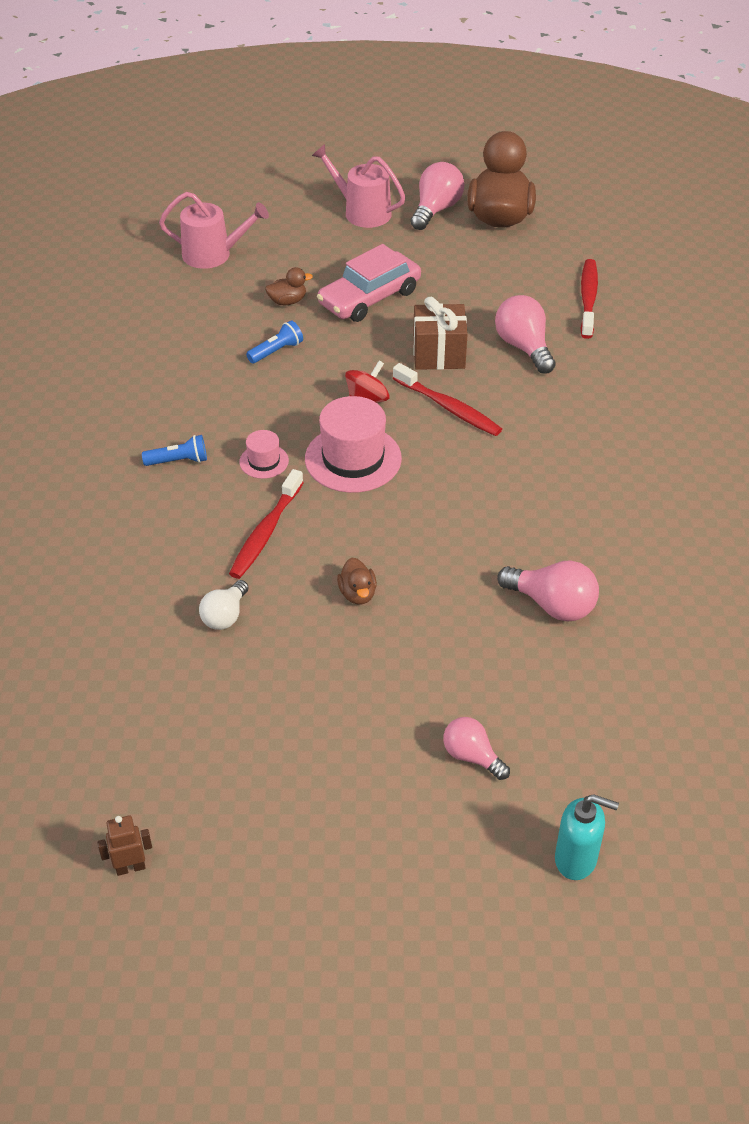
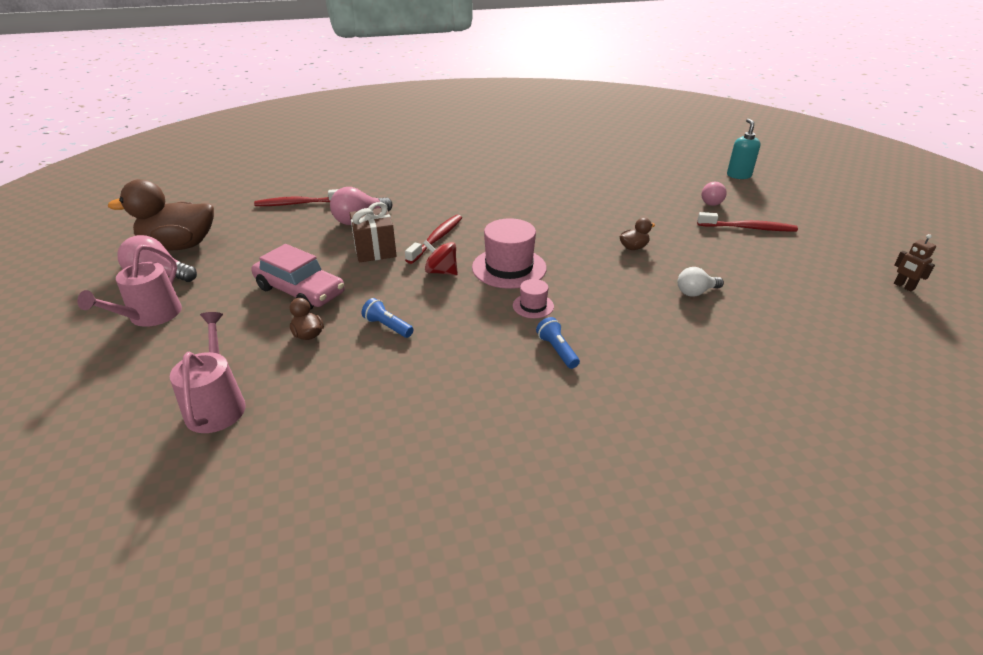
camera: 105 degrees left, 10 degrees down
white light bulb [199,580,248,630] -> white light bulb turned 150 degrees clockwise [678,267,724,297]
red toothbrush [229,469,304,579] -> red toothbrush moved to [697,212,798,232]
pink light bulb [497,560,599,622] -> none

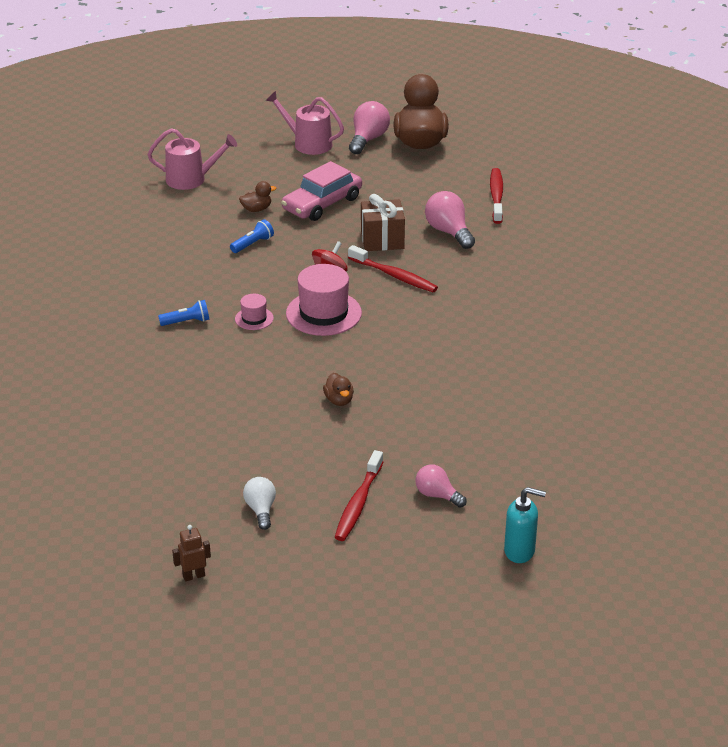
camera: 100 degrees right, 0 degrees up
white light bulb [678,267,724,297] -> white light bulb moved to [243,477,276,530]

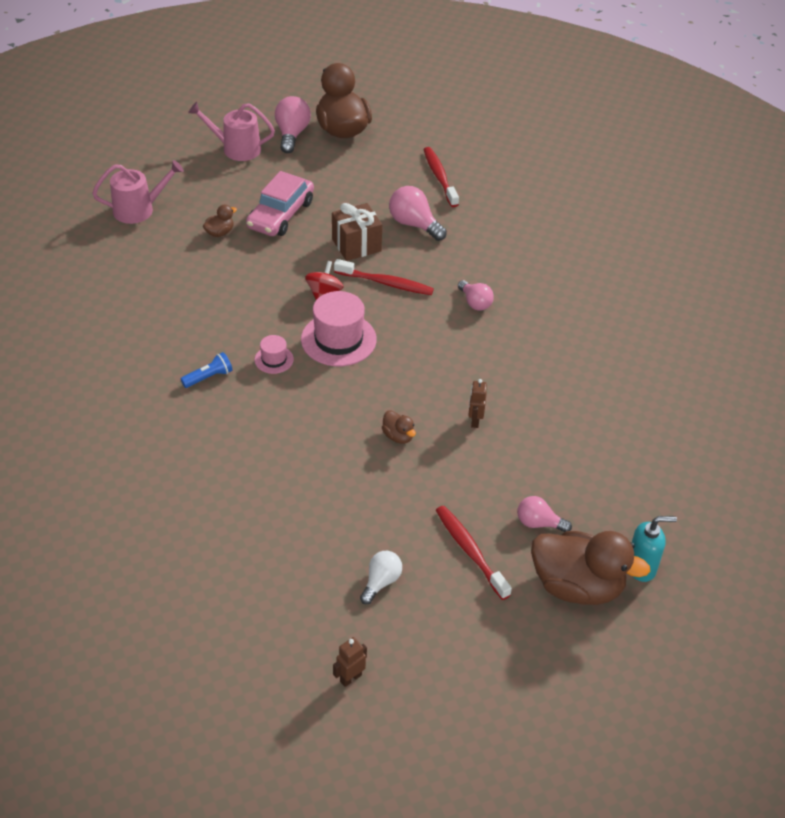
camera: 20 degrees left, 10 degrees up
blue flashlight [230,219,274,253] -> none
white light bulb [243,477,276,530] -> white light bulb turned 60 degrees clockwise [360,551,402,604]
red toothbrush [335,450,383,541] -> red toothbrush turned 150 degrees clockwise [436,505,512,600]
none -> pink light bulb [458,280,494,311]
none -> brown robot [468,379,487,428]
none -> brown duck [531,531,650,605]

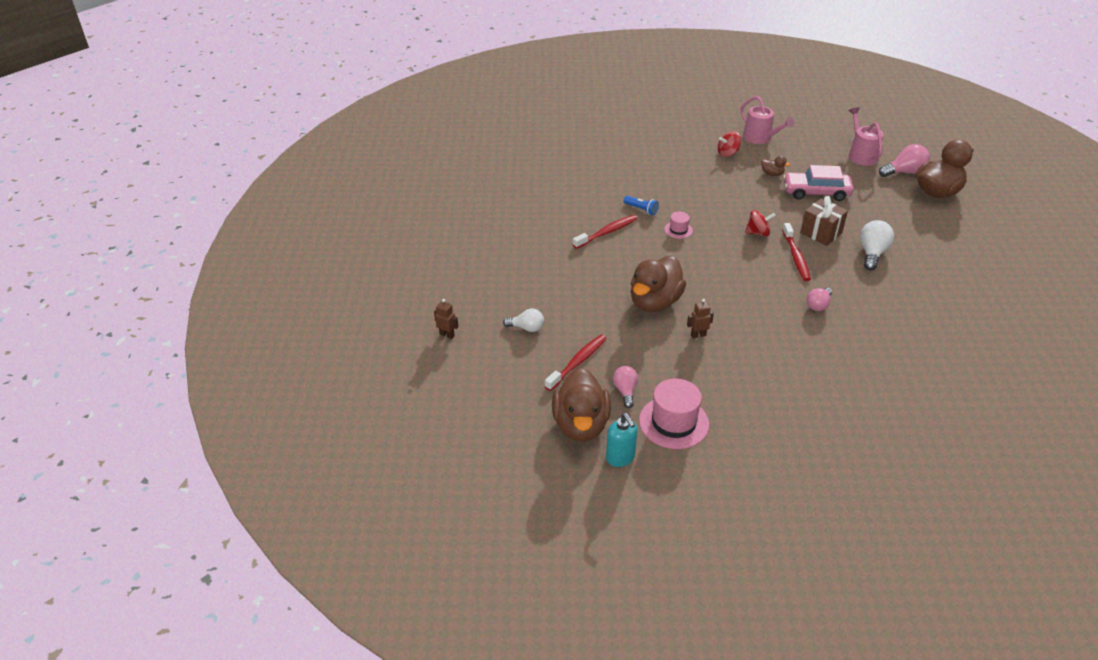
camera: 70 degrees right, 5 degrees down
pink hat [301,291,377,366] -> pink hat moved to [639,379,709,449]
brown duck [382,410,416,444] -> brown duck [631,256,686,312], size x2.32
pink light bulb [389,186,447,241] -> white light bulb [860,220,894,270]
red toothbrush [423,147,459,207] -> red toothbrush moved to [573,215,638,249]
none -> red spinning top [718,131,741,157]

